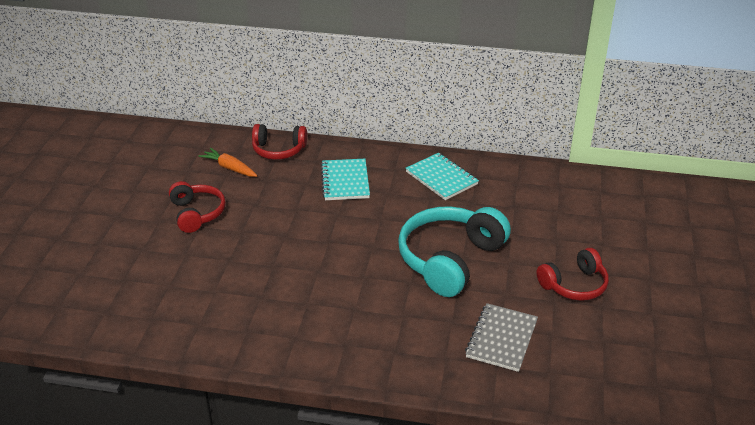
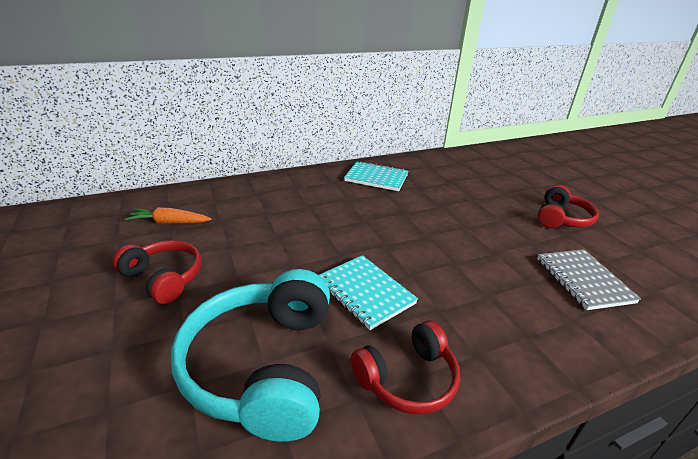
camera: 35 degrees left, 5 degrees down
red headphones [252,124,307,160] -> red headphones moved to [351,320,460,414]
turquoise notebook [321,159,370,200] -> turquoise notebook moved to [319,255,418,330]
turquoise headphones [398,206,511,297] -> turquoise headphones moved to [171,269,330,442]

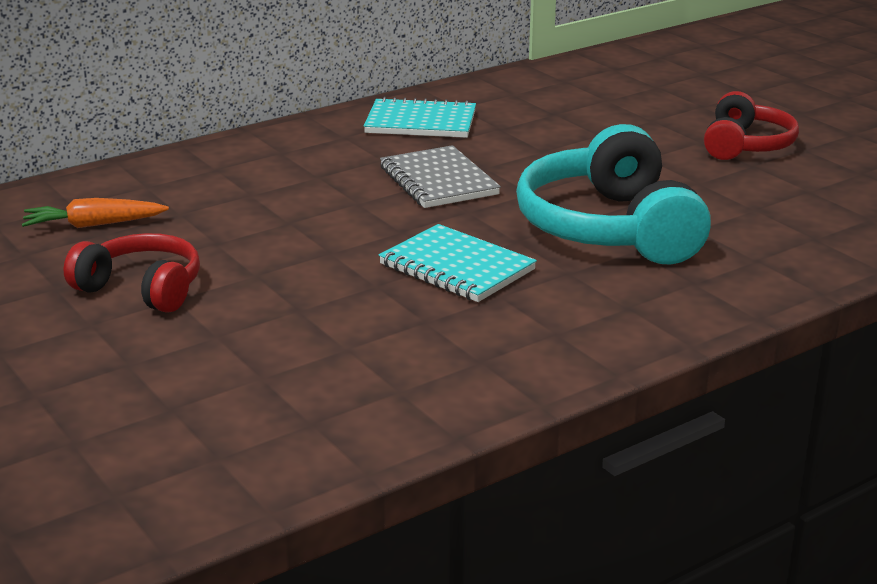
camera: 10 degrees left, 5 degrees down
turquoise headphones [171,269,330,442] -> turquoise headphones moved to [516,124,711,264]
red headphones [351,320,460,414] -> none
grey notebook [537,249,641,310] -> grey notebook moved to [380,145,501,208]

